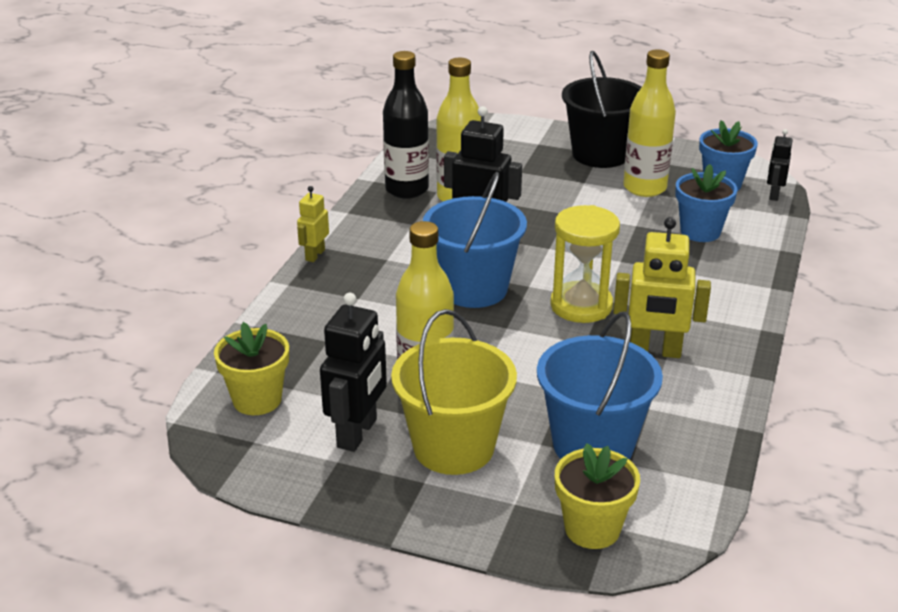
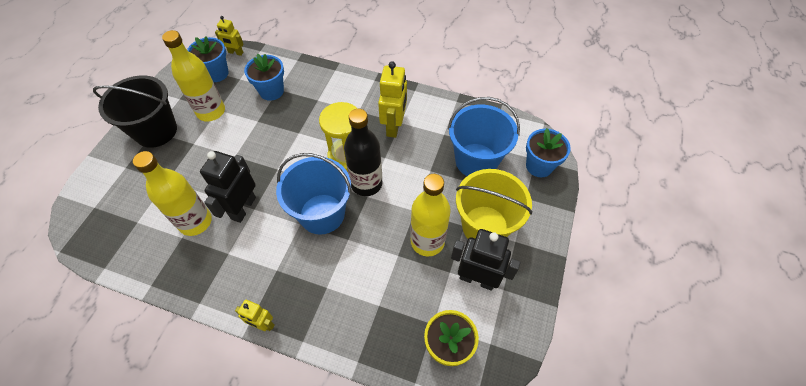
camera: 90 degrees left, 25 degrees up
black bottle [383,51,429,199] -> black bottle moved to [344,109,382,196]
yellow flower pot [555,443,640,549] -> blue flower pot [526,128,571,177]
black robot [767,129,793,201] -> yellow robot [215,16,244,56]

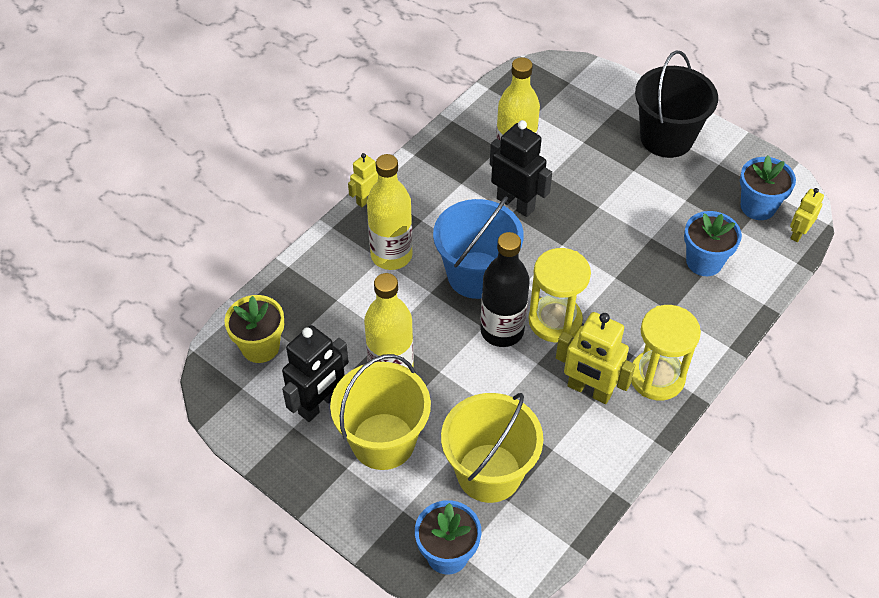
camera: 110 degrees right, 5 degrees down
yellow bottle [162,30,225,121] -> yellow bottle moved to [367,154,413,270]
blue bucket [448,97,520,176] -> yellow bucket [441,393,543,503]
none -> yellow hourglass [631,305,701,400]

